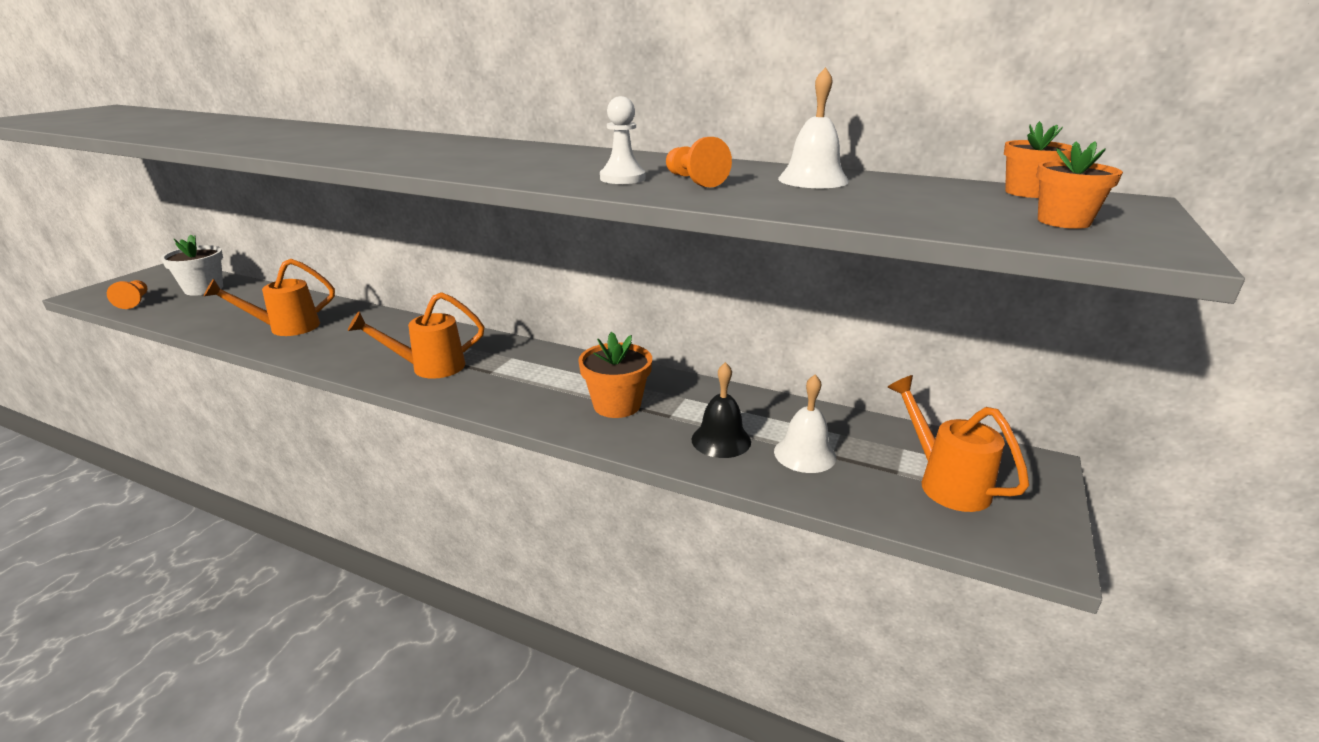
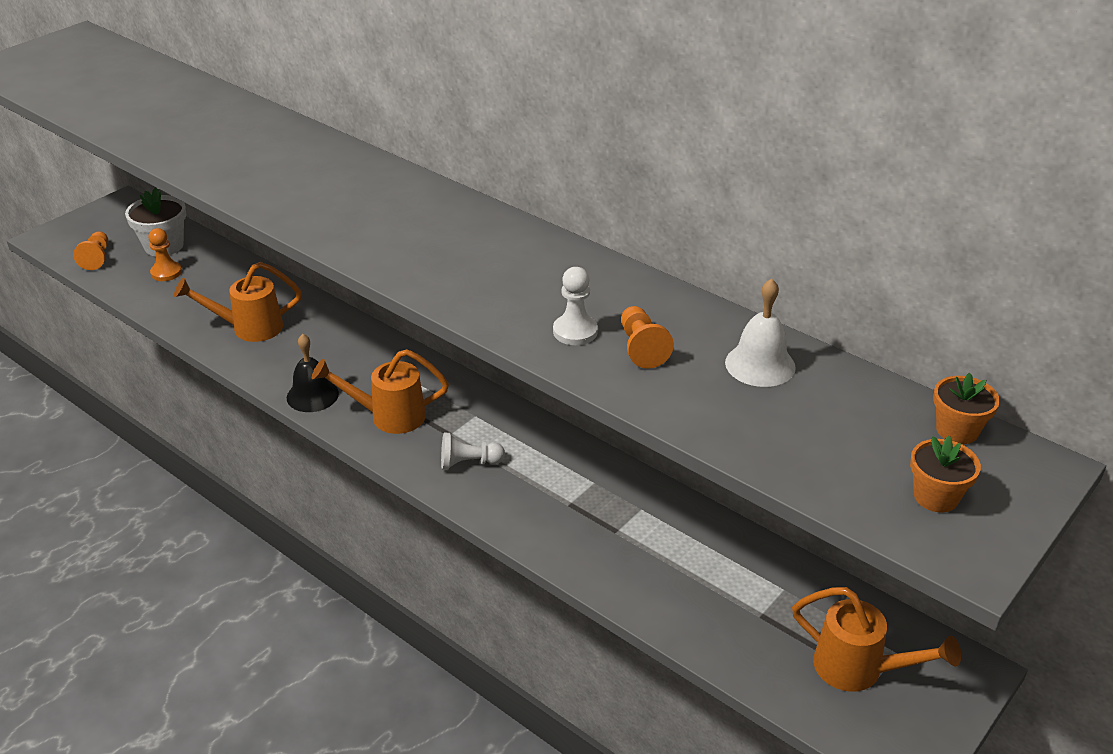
camera: 15 degrees right, 10 degrees up
orange flower pot [578,332,652,418] -> none
black bell [692,362,751,458] -> black bell moved to [287,334,339,412]
white bell [774,374,836,473] -> none
orange watering can [888,375,1029,512] -> orange watering can turned 135 degrees clockwise [792,587,961,692]
none -> orange pawn [148,228,182,281]
none -> white pawn [441,433,505,470]

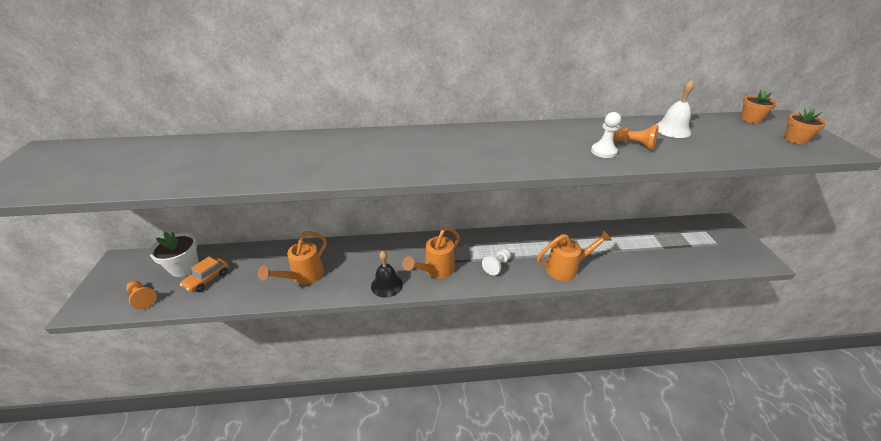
camera: 45 degrees left, 0 degrees up
orange pawn [148,228,182,281] -> orange car [180,256,229,292]
orange watering can [792,587,961,692] -> orange watering can moved to [537,230,612,281]

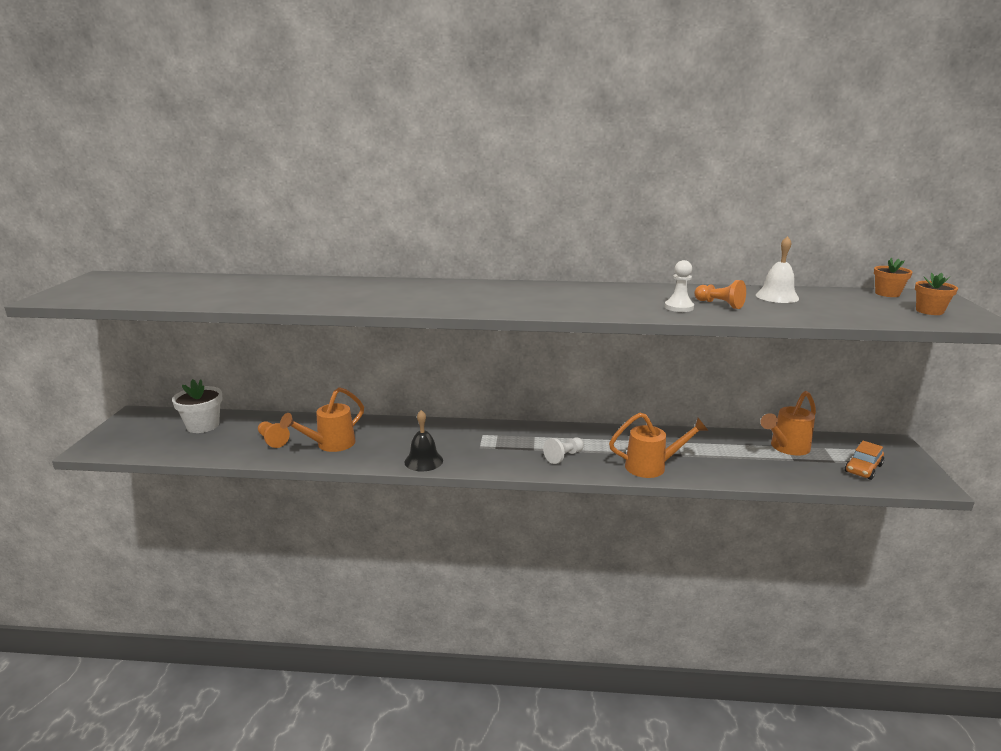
camera: 10 degrees right, 15 degrees down
orange pawn [126,281,157,309] -> orange pawn moved to [258,421,290,448]
orange car [180,256,229,292] -> orange car moved to [845,441,884,480]
orange watering can [402,227,460,279] -> orange watering can moved to [760,391,816,456]

